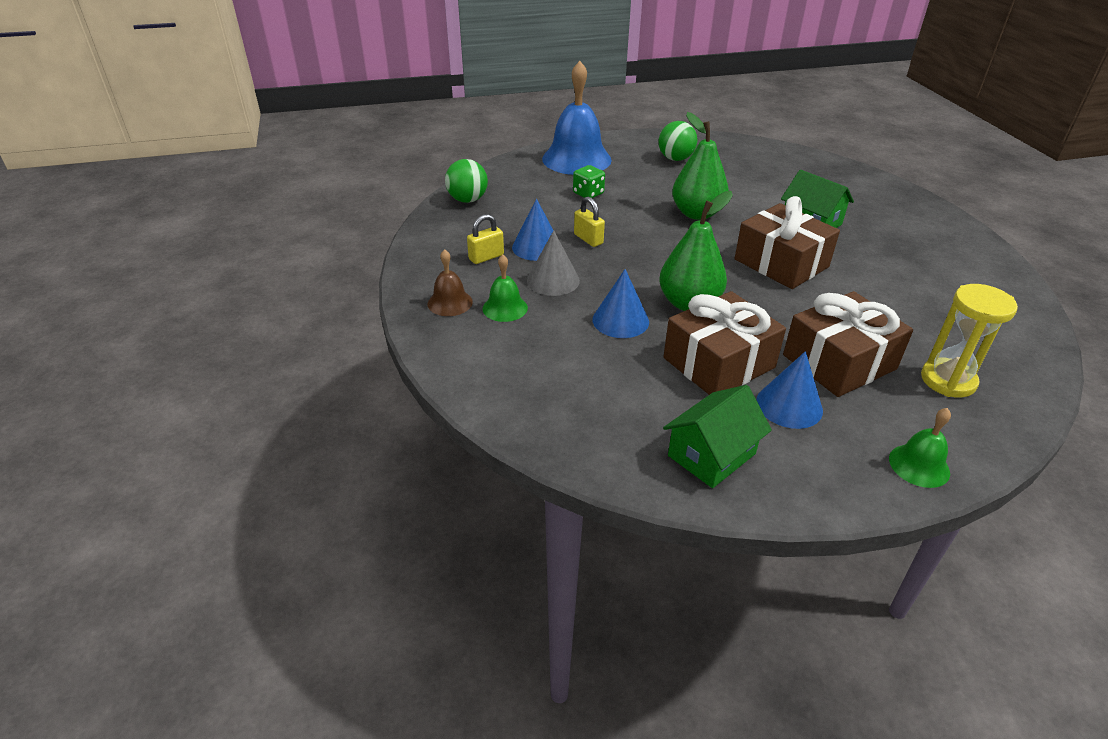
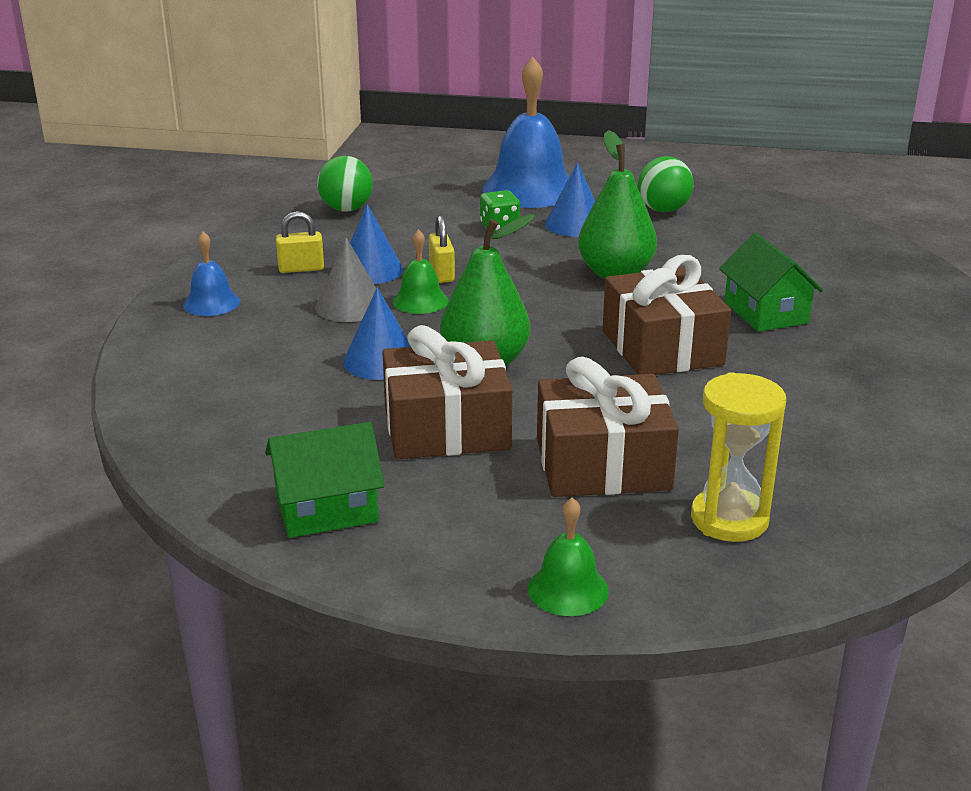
camera: 25 degrees right, 10 degrees down
brown bell [428,249,473,316] -> blue bell [183,232,240,316]
green bell [482,255,528,322] -> green bell moved to [393,229,449,314]
blue cone [757,351,823,429] -> blue cone moved to [545,162,595,237]

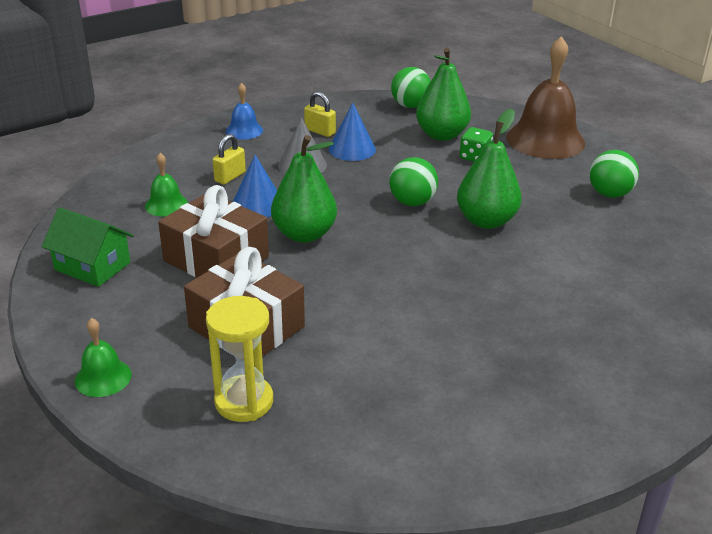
camera: 45 degrees right, 5 degrees up
green bell [393,229,449,314] -> green bell moved to [145,153,188,217]
yellow padlock [429,215,455,283] -> yellow padlock moved to [213,134,246,185]
blue bell [482,57,569,208] -> brown bell [506,36,585,159]
blue cone [545,162,595,237] -> none
brown gift [603,255,731,375] -> none
green house [719,233,823,332] -> none
none -> green ball [389,157,438,206]
none -> green pear [416,48,471,141]

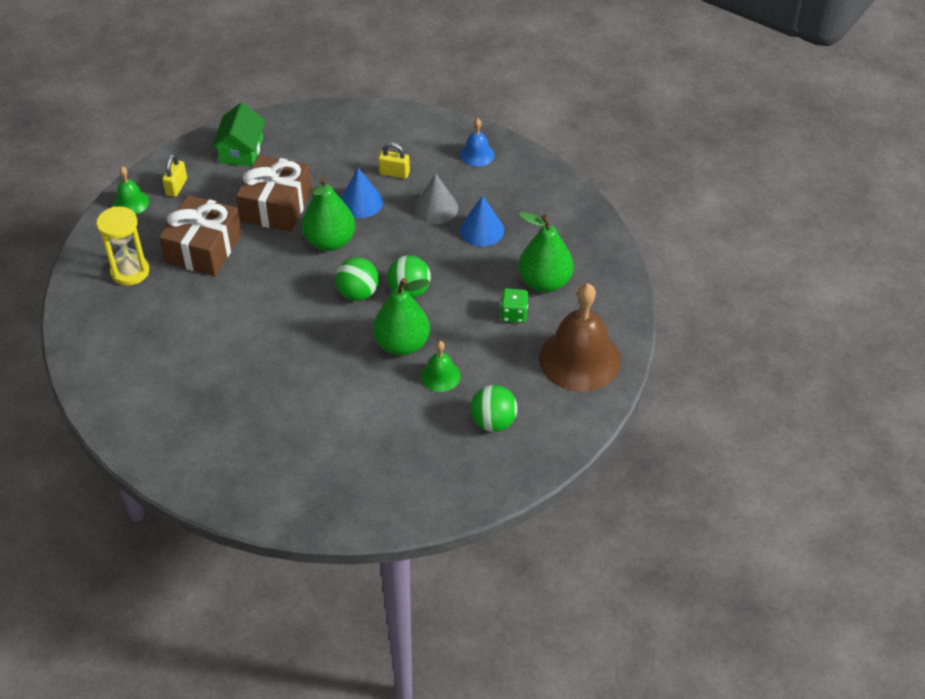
camera: 70 degrees right, 15 degrees up
green bell [145,153,188,217] -> green bell moved to [421,341,461,392]
yellow padlock [304,91,336,137] -> yellow padlock moved to [162,154,187,197]
green ball [391,67,431,108] -> green ball moved to [335,257,379,301]

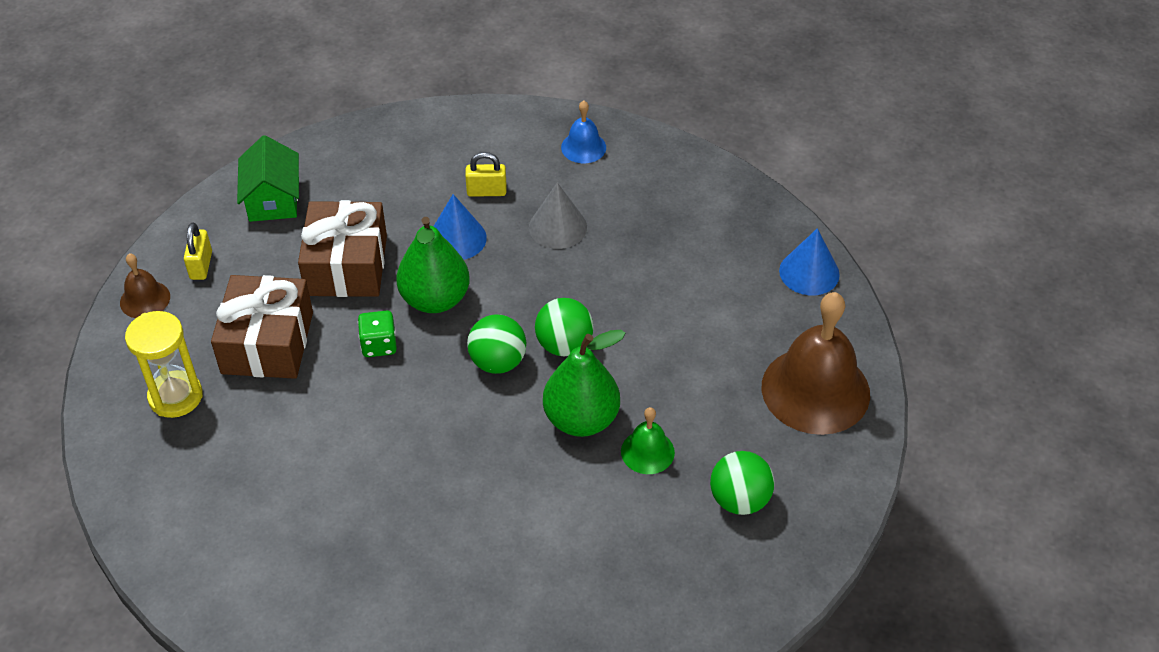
camera: 15 degrees left, 0 degrees up
green bell [113,167,149,215] -> brown bell [120,253,170,318]
blue cone [460,195,504,246] -> blue cone moved to [779,228,840,295]
green dice [500,288,528,323] -> green dice moved to [358,311,397,357]
green pear [518,212,574,293] -> none

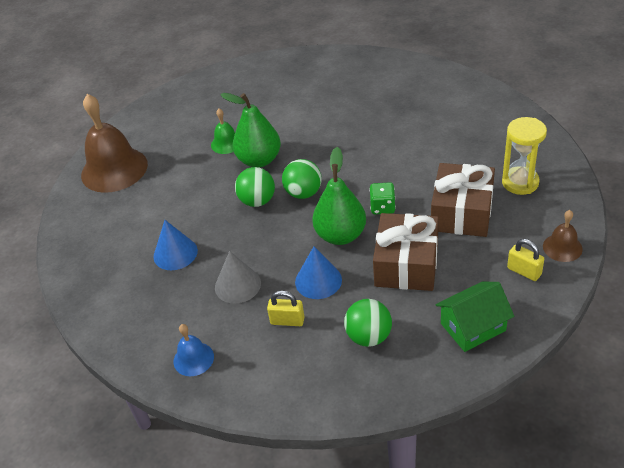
camera: 165 degrees left, 5 degrees down
yellow padlock [184,222,212,280] -> yellow padlock turned 60 degrees counterclockwise [507,239,544,281]
green house [237,135,299,222] -> green house turned 60 degrees clockwise [436,282,514,352]
green ball [710,451,774,515] -> green ball moved to [344,299,392,347]
blue cone [779,228,840,295] -> blue cone moved to [154,220,198,270]

